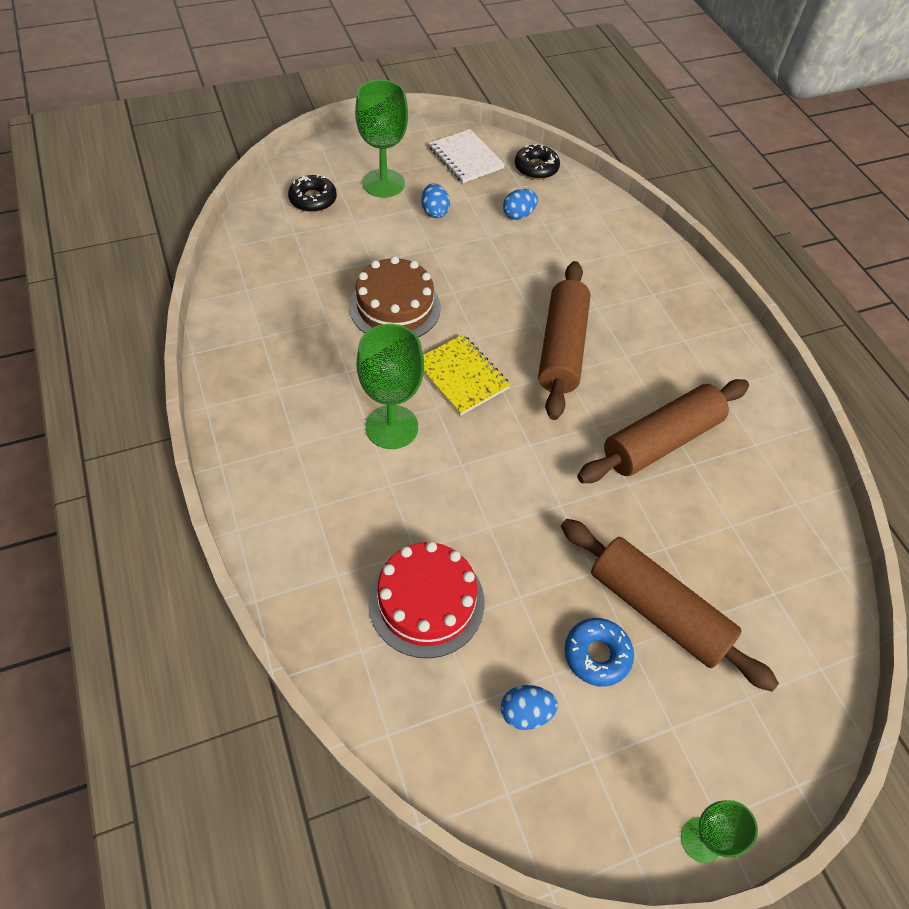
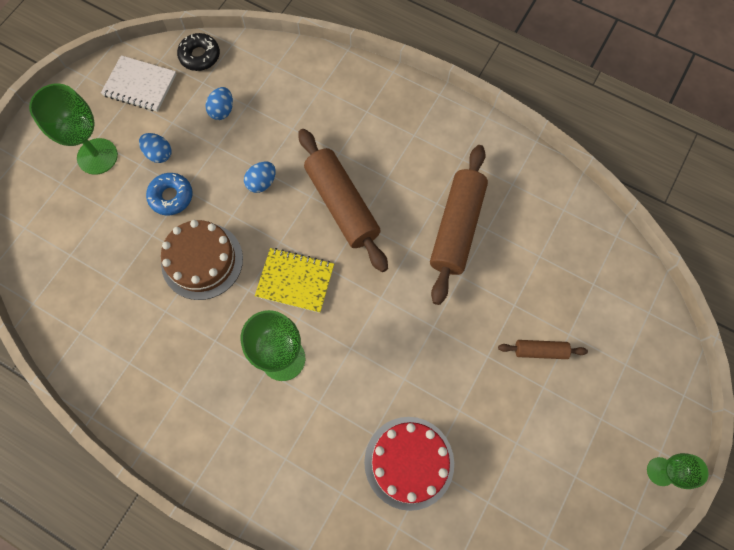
camera: 35 degrees left, 15 degrees up
black donut [288,174,337,212] -> none
blue egg [501,685,558,730] -> blue egg moved to [244,162,276,193]
brown rolling pin [561,519,779,692] -> brown rolling pin [498,340,588,359], size x0.48
blue donut [565,618,634,686] -> blue donut moved to [146,173,193,215]

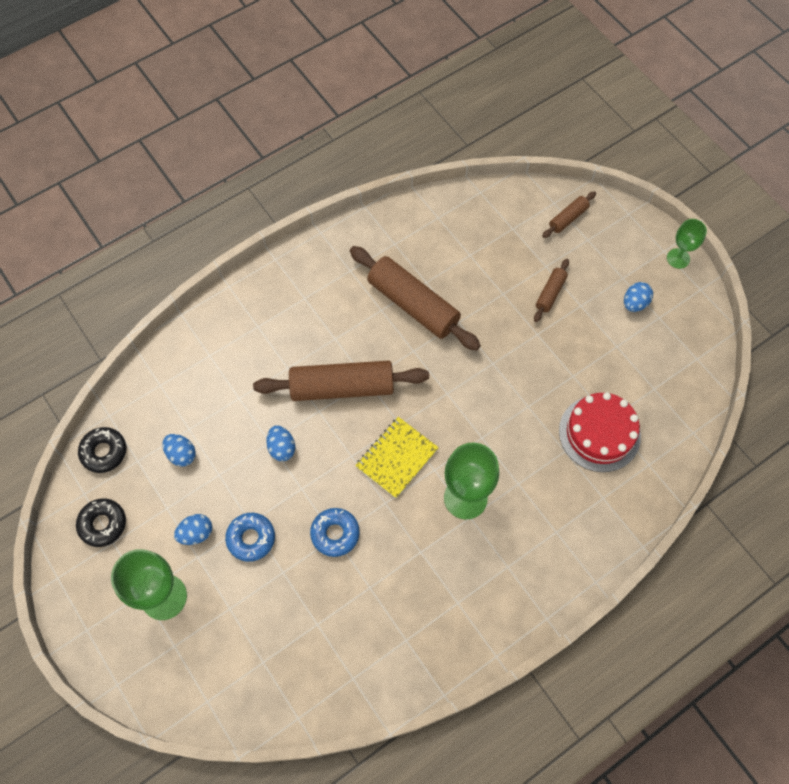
camera: 65 degrees left, 5 degrees down
white notebook [101,55,176,112] -> black donut [76,499,126,547]
brown cake [161,220,243,300] -> blue donut [310,508,360,557]
none -> brown rolling pin [542,191,596,238]
none -> blue egg [624,282,653,312]

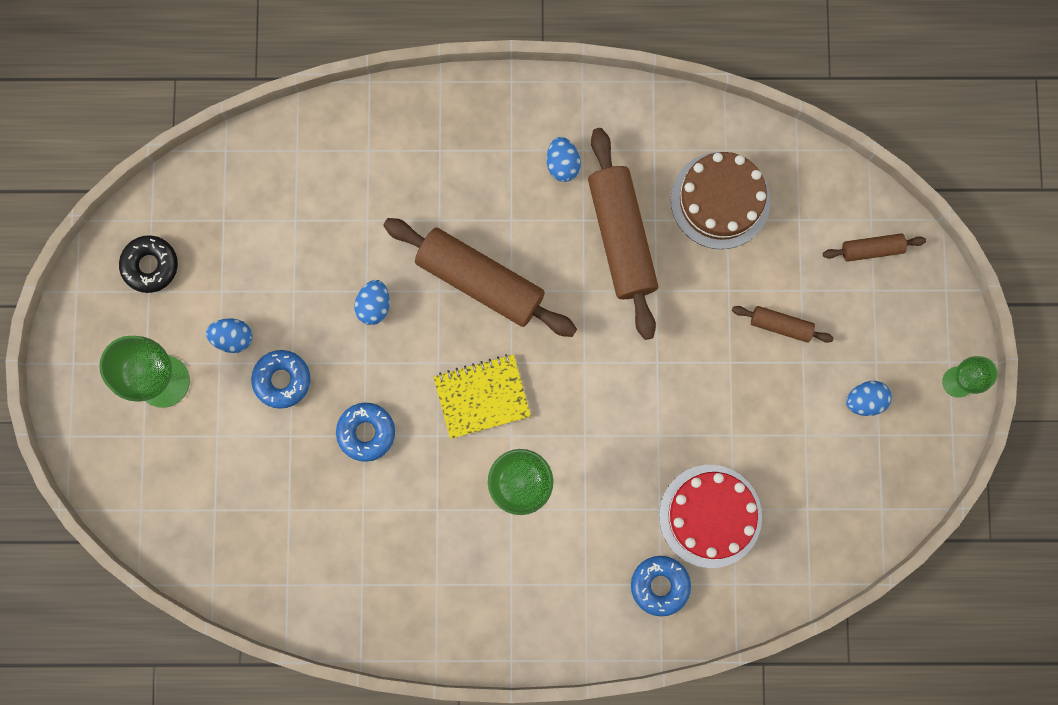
camera: 35 degrees right, 15 degrees up
black donut [78,427,126,473] -> none
blue egg [162,434,196,466] -> blue egg moved to [547,137,581,182]
brown rolling pin [534,259,569,322] -> brown rolling pin turned 45 degrees clockwise [732,306,834,343]
none -> blue donut [631,556,691,616]
none -> brown cake [671,152,771,249]

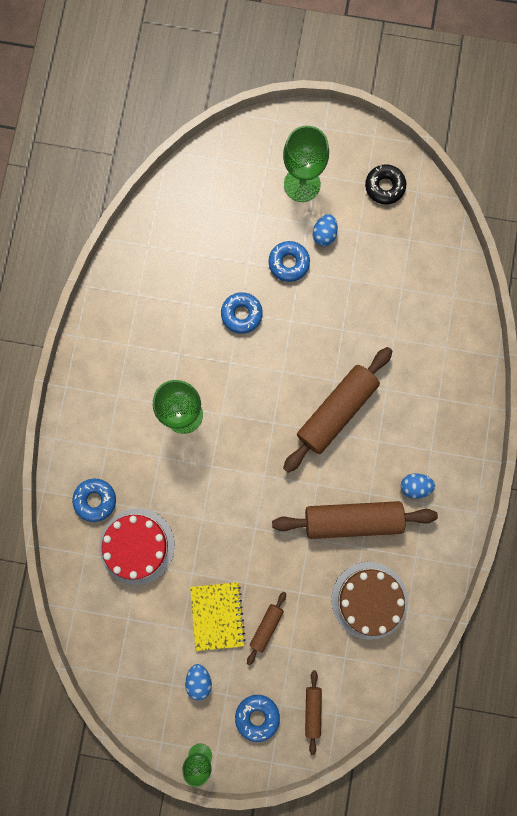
camera: 100 degrees right, 0 degrees up
blue egg [355,280,390,325] -> none
yellow notebook [433,354,531,439] -> yellow notebook moved to [190,582,246,651]
none -> blue donut [235,695,280,742]

